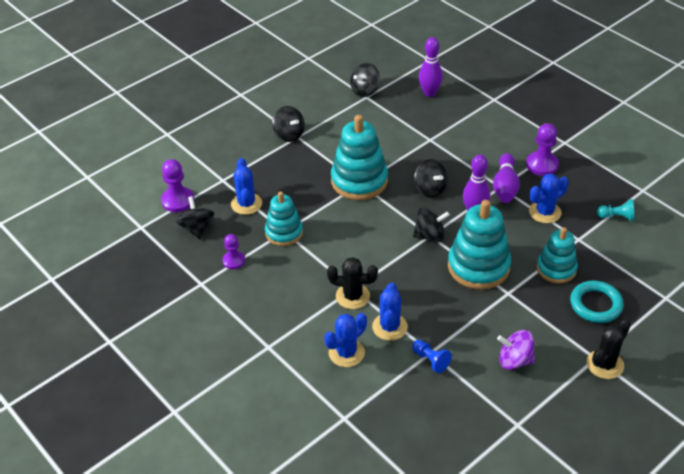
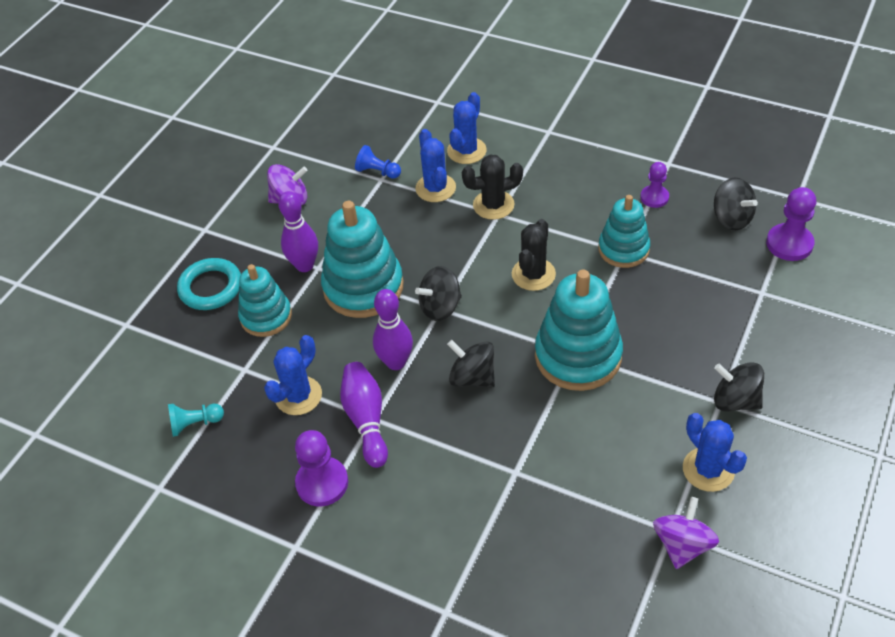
camera: 160 degrees right, 5 degrees up
blue cactus [231,158,262,215] -> blue cactus moved to [683,413,747,492]
black spinning top [350,63,380,97] -> purple spinning top [653,497,719,569]
purple bowling pin [419,37,443,97] -> purple bowling pin moved to [278,191,318,272]
black cactus [587,318,631,379] -> black cactus moved to [512,219,556,291]

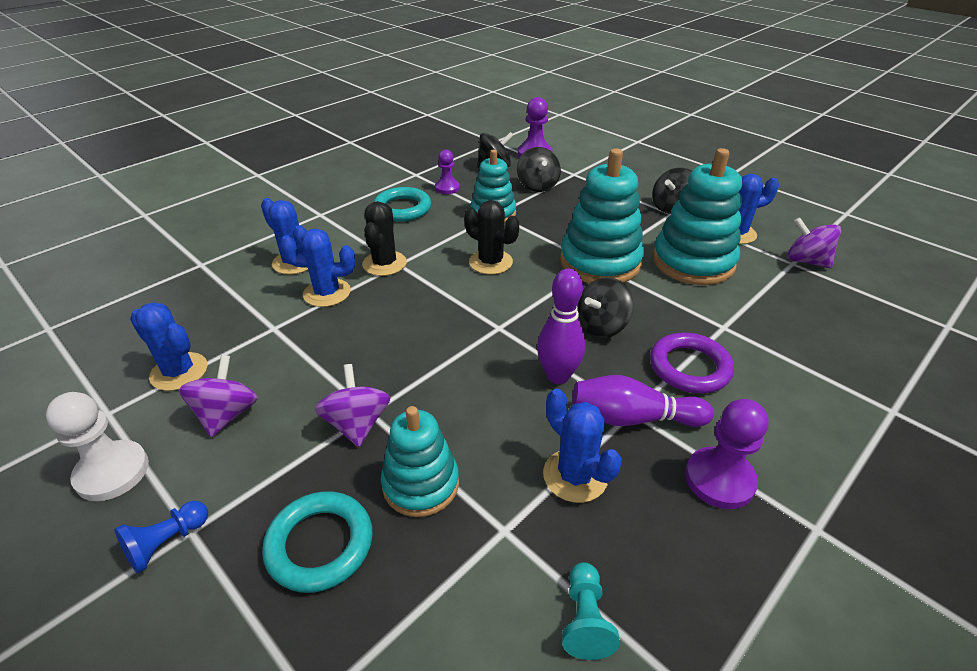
camera: 75 degrees left, 10 degrees down
purple bowling pin [278,191,318,272] -> purple spinning top [315,364,390,447]
turquoise stacking toy [321,201,404,318] -> turquoise stacking toy moved to [653,148,742,285]
blue pawn [355,145,401,179] -> blue pawn moved to [115,501,208,574]
black spinning top [415,266,462,321] -> black spinning top moved to [517,147,561,192]
none -> white pawn [46,392,149,501]
none -> blue cactus [130,303,207,391]
none -> turquoise ring [374,187,431,222]
none -> purple ring [650,333,734,393]

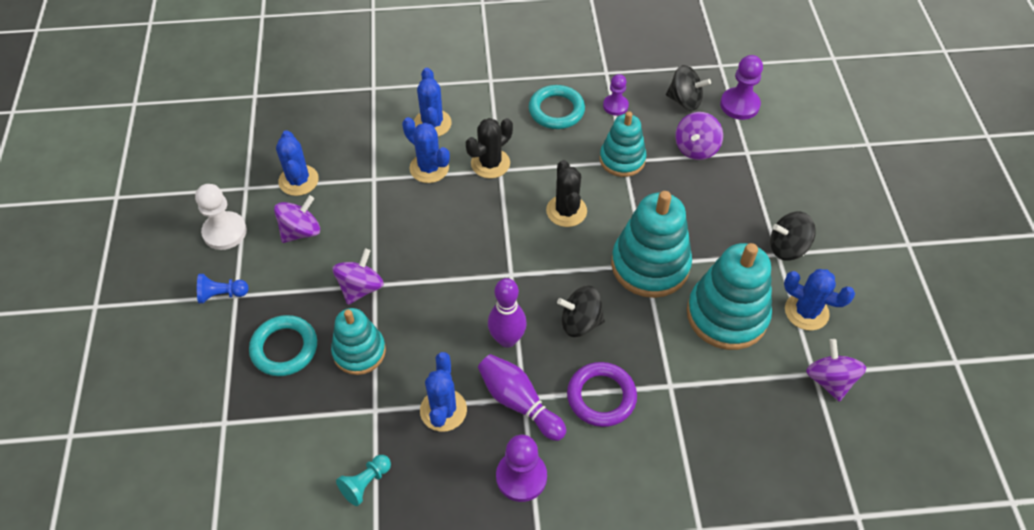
camera: 40 degrees right, 15 degrees up
black spinning top [517,147,561,192] -> purple spinning top [675,112,723,160]

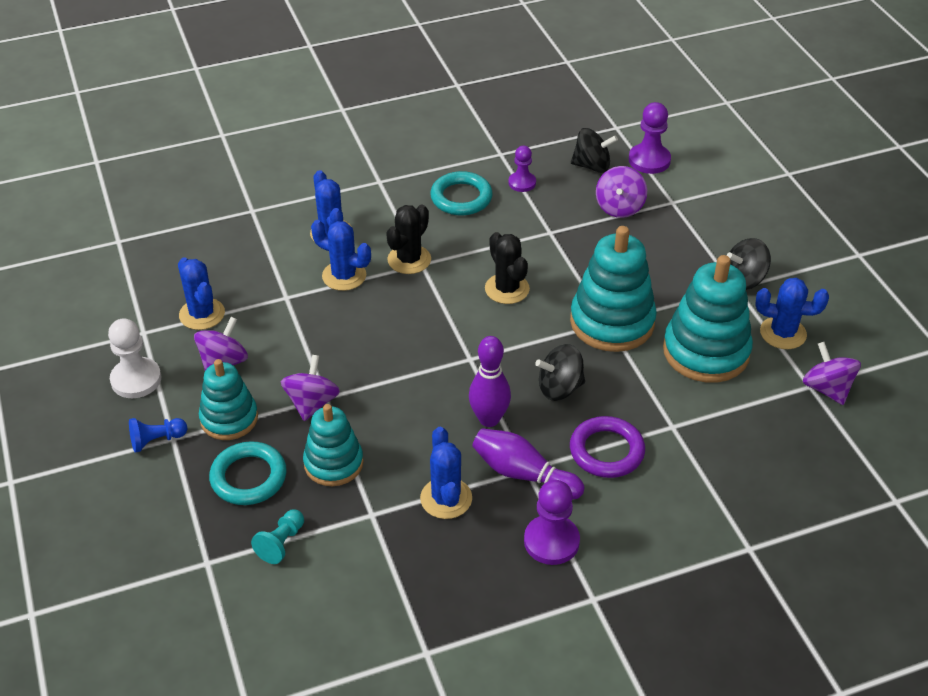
camera: 15 degrees left, 10 degrees down
turquoise pawn [336,455,391,506] -> turquoise pawn moved to [251,510,304,564]
turquoise stacking toy [600,111,646,177] -> turquoise stacking toy moved to [199,359,258,440]

